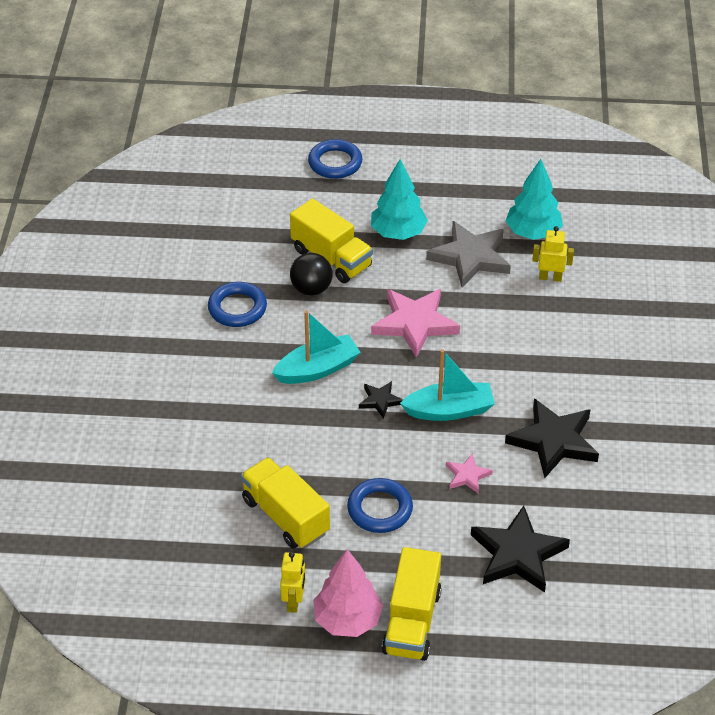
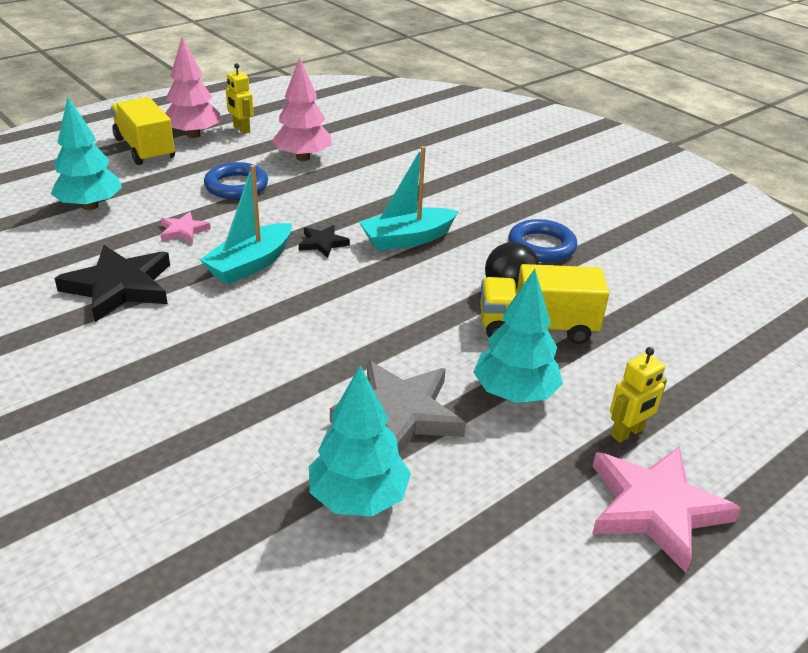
camera: 135 degrees right, 10 degrees down
yellow truck [241,457,330,549] -> pink tree [272,57,332,161]
turquoise boat [272,310,361,384] -> turquoise boat turned 45 degrees clockwise [359,146,458,251]
blue ring [308,139,362,179] -> none
pink star [371,289,460,358] -> pink star moved to [592,447,741,573]
black star [471,506,570,593] -> turquoise tree [50,97,122,210]
yellow robot [532,226,574,282] -> yellow robot moved to [610,347,667,443]

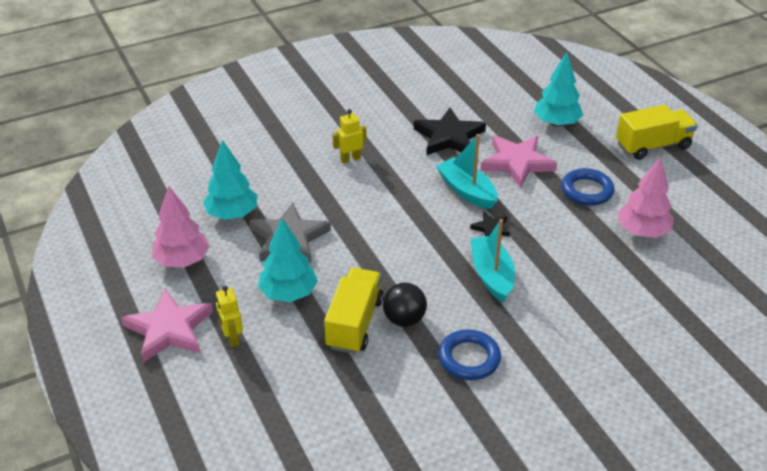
camera: 105 degrees right, 5 degrees up
pink star [161,212,211,244] -> pink star [481,136,557,188], size x2.01
pink tree [165,37,220,138] -> pink tree moved to [152,186,210,268]
yellow robot [226,63,254,134] -> yellow robot moved to [332,109,367,163]

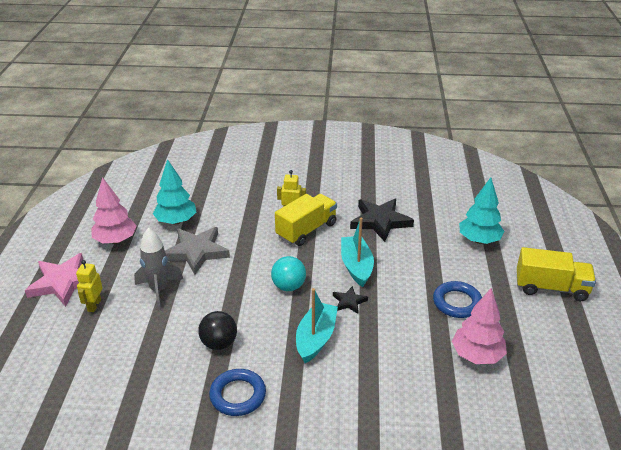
camera: 30 degrees right, 5 degrees down
turquoise tree [258,218,318,302] -> grey rocket [134,228,183,309]
yellow truck [324,268,384,354] -> yellow truck moved to [275,194,337,246]
pink star [481,136,557,188] -> none
none -> turquoise ball [271,256,306,291]

